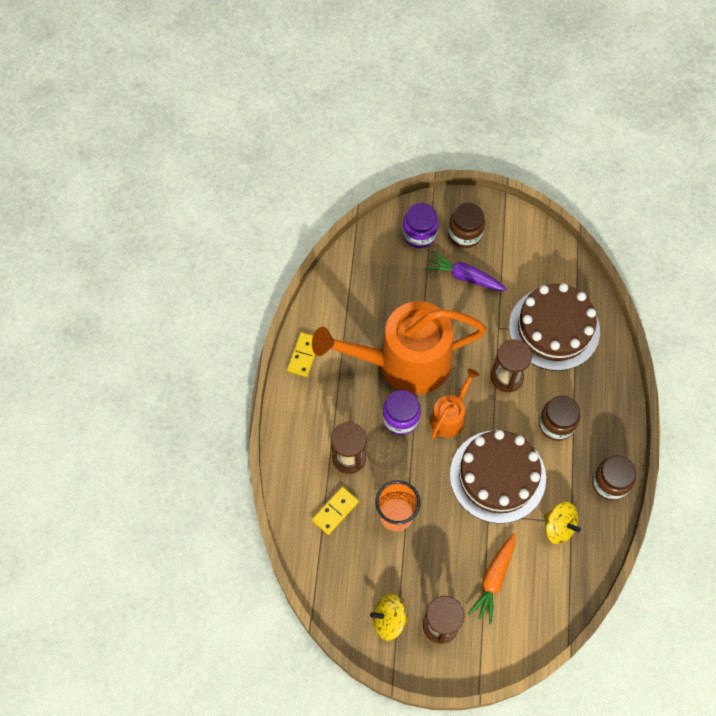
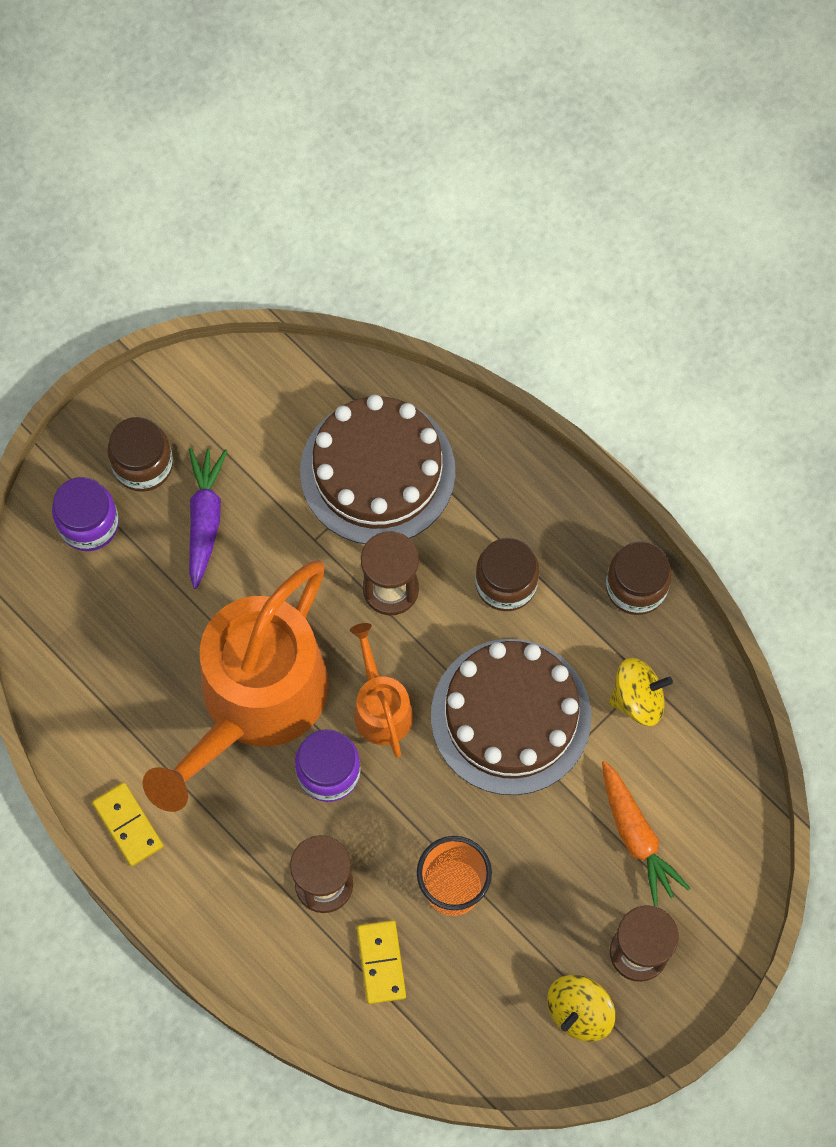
camera: 50 degrees left, 5 degrees up
purple carrot [425,251,507,291] -> purple carrot turned 120 degrees clockwise [189,448,227,589]

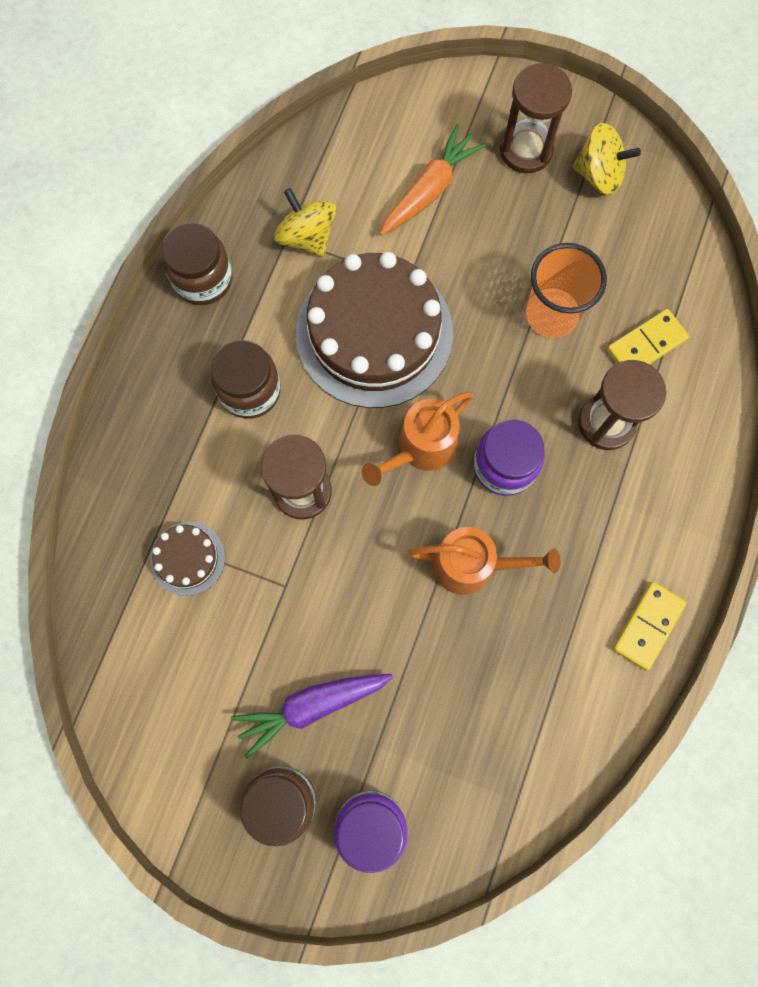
camera: 115 degrees left, 5 degrees up
orange watering can [142,560,329,812] -> orange watering can [408,527,561,595], size x0.46
brown cake [300,395,455,544] -> brown cake [150,522,225,596], size x0.45

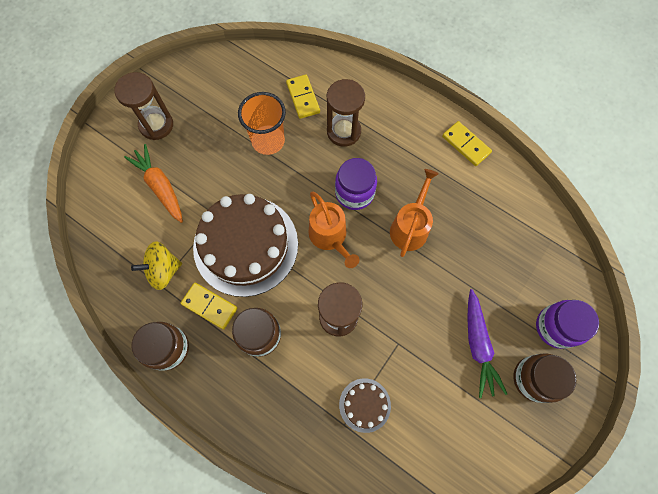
camera: 75 degrees left, 5 degrees down
yellow spinning top [572,123,641,195] -> none
none -> yellow domino [181,282,238,329]

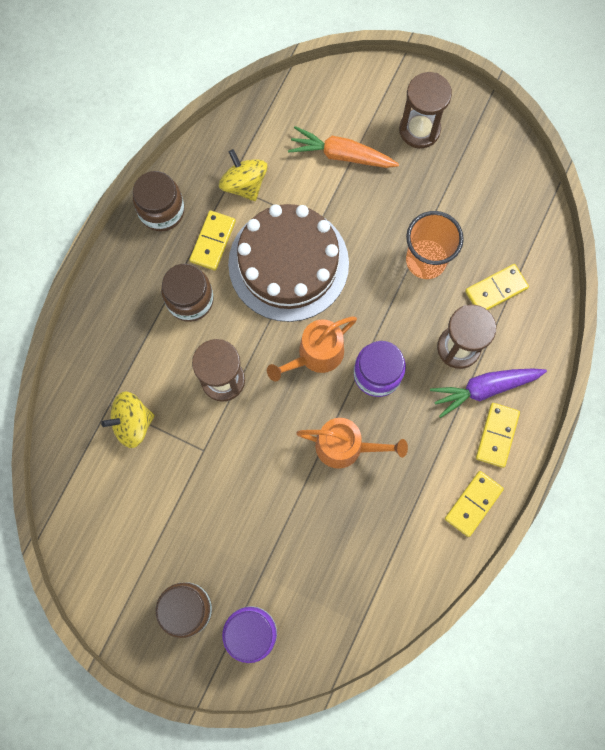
camera: 80 degrees right, 5 degrees up
orange carrot [124,144,183,223] -> orange carrot turned 120 degrees counterclockwise [288,126,399,168]
brown cake [339,379,391,433] -> yellow spinning top [101,391,155,448]
purple carrot [467,289,507,398] -> purple carrot moved to [430,369,547,418]
none -> yellow domino [476,403,520,468]

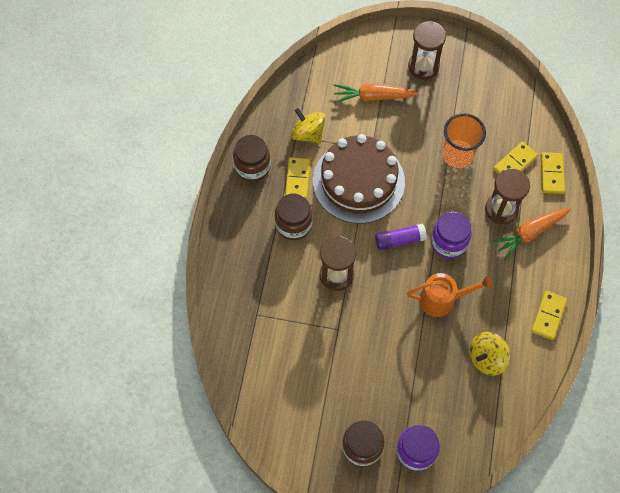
camera: 15 degrees left, 10 degrees down
yellow spinning top [101,391,155,448] -> yellow spinning top moved to [470,332,510,376]
orange watering can [267,316,357,381] -> purple glue stick [375,224,427,250]
purple carrot [430,369,547,418] -> orange carrot [491,208,570,260]
yellow domino [476,403,520,468] -> yellow domino moved to [541,152,565,194]

